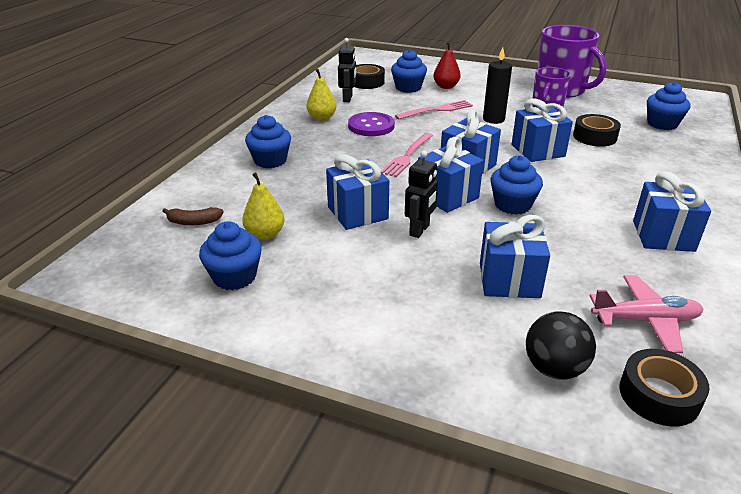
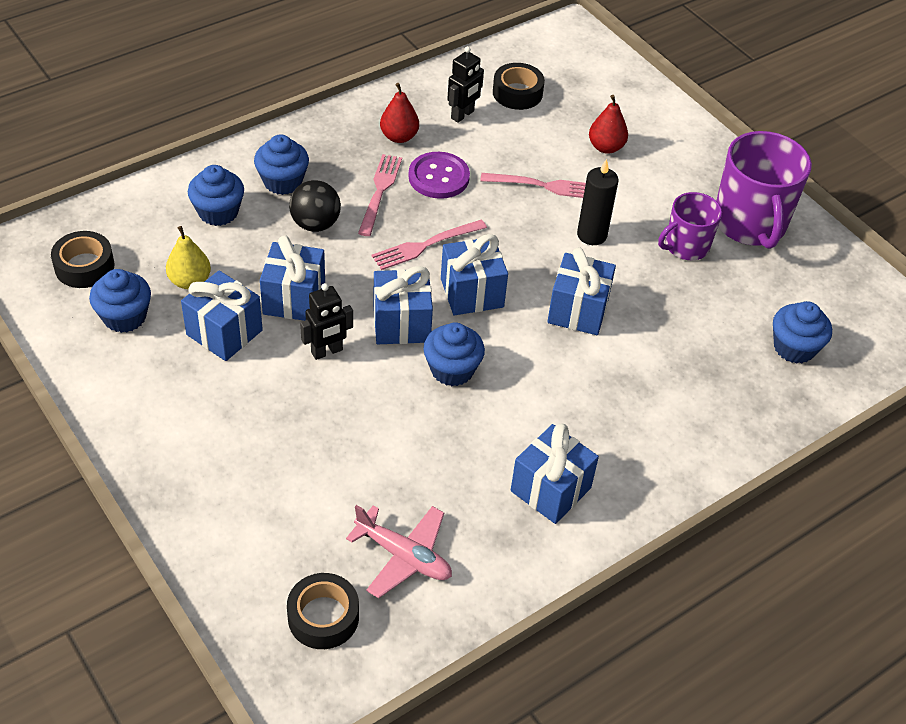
camera: 30 degrees right, 15 degrees up
brown banana [162,207,223,225] -> none
yellow pear [306,69,337,121] -> red pear [380,83,419,143]
blue cupcake [391,49,427,93] -> blue cupcake moved to [188,165,244,226]
blue gift [480,215,550,298] -> blue gift moved to [181,270,263,361]
black ball [526,312,596,380] -> black ball moved to [289,180,341,232]
black tape [573,114,621,147] -> black tape moved to [51,231,114,288]
none -> pink fork [358,154,402,236]

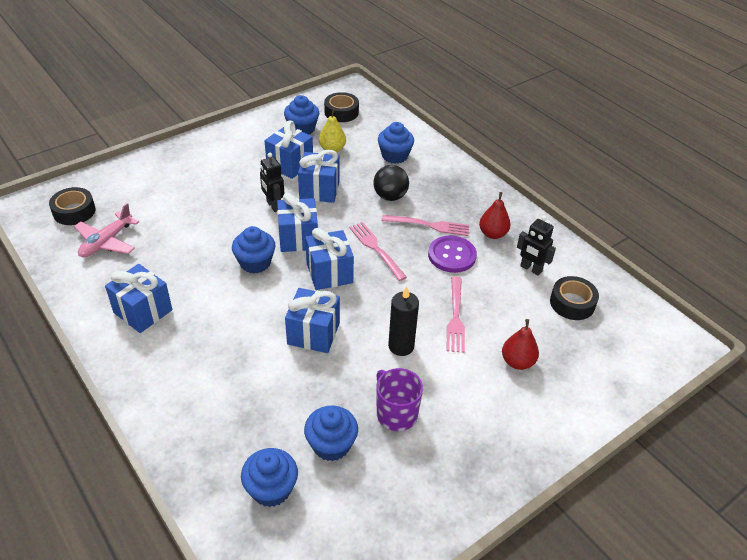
camera: 90 degrees right, 5 degrees down
blue cupcake [254,134,309,195] -> blue cupcake moved to [304,406,358,461]
purple mug [716,131,812,249] -> none

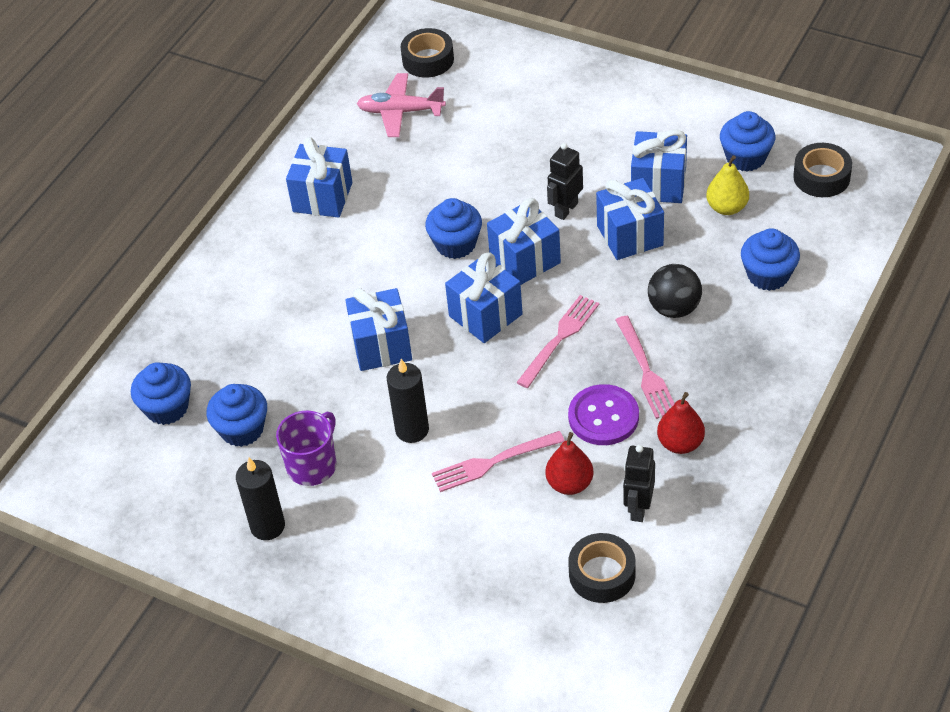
camera: 70 degrees right, 5 degrees up
red pear [502,319,539,370] -> red pear moved to [545,432,593,495]
none -> black candle [236,458,285,540]

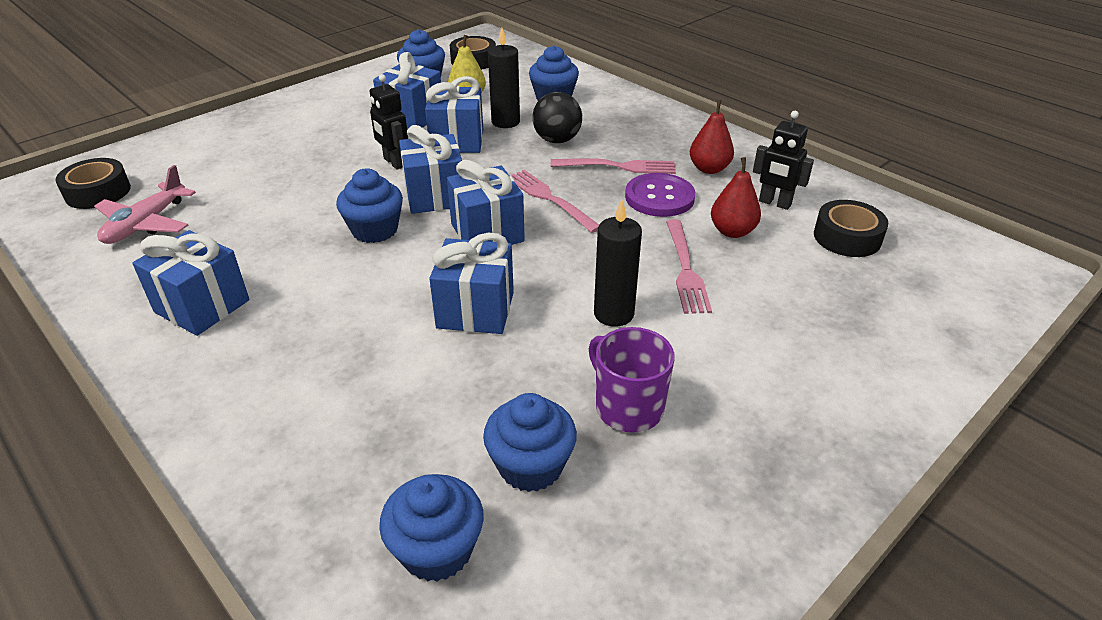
camera: 75 degrees left, 10 degrees down
black candle [236,458,285,540] -> black candle moved to [488,28,520,128]

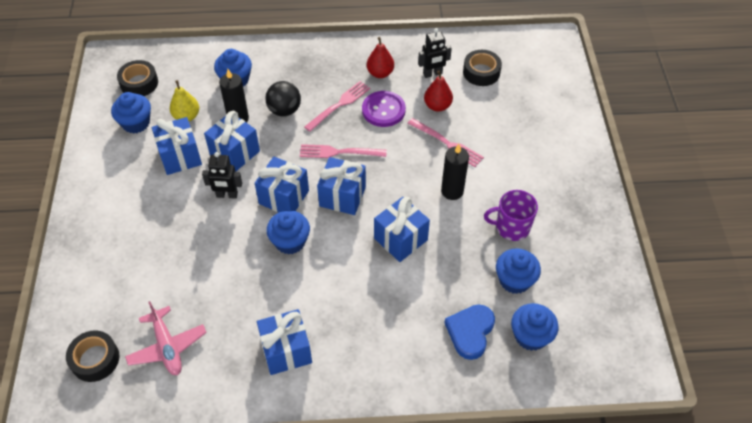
camera: 50 degrees left, 15 degrees up
none -> blue heart [444,305,495,360]

